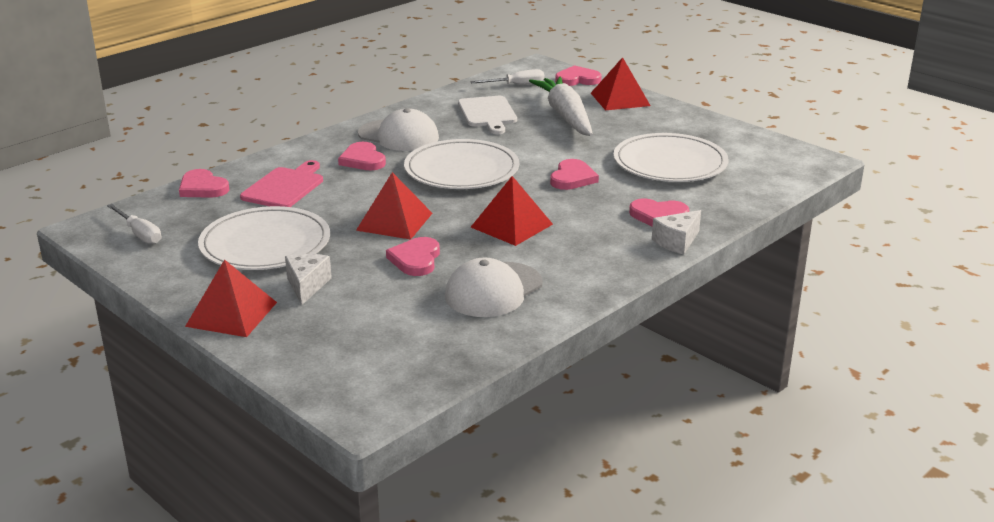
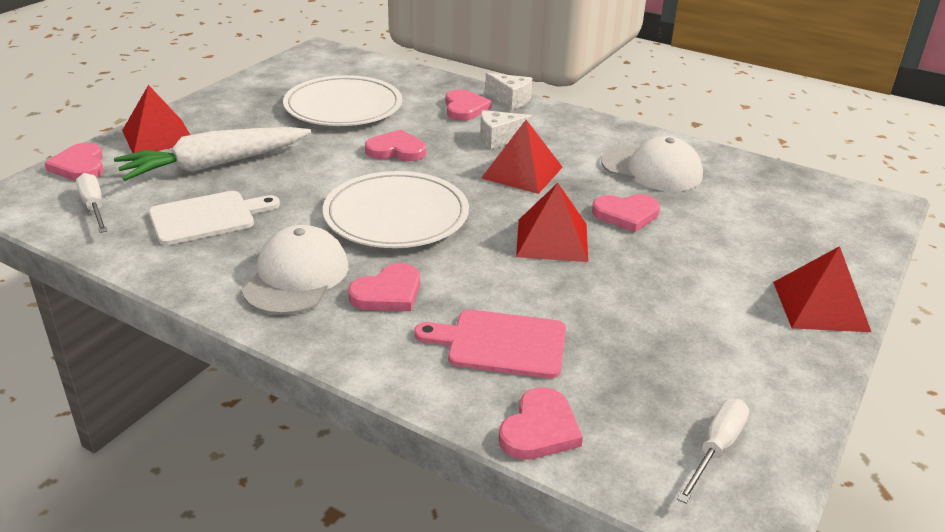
camera: 105 degrees left, 5 degrees up
white plate [198,206,330,270] -> none
white cheese [285,254,332,305] -> white cheese moved to [480,110,532,149]

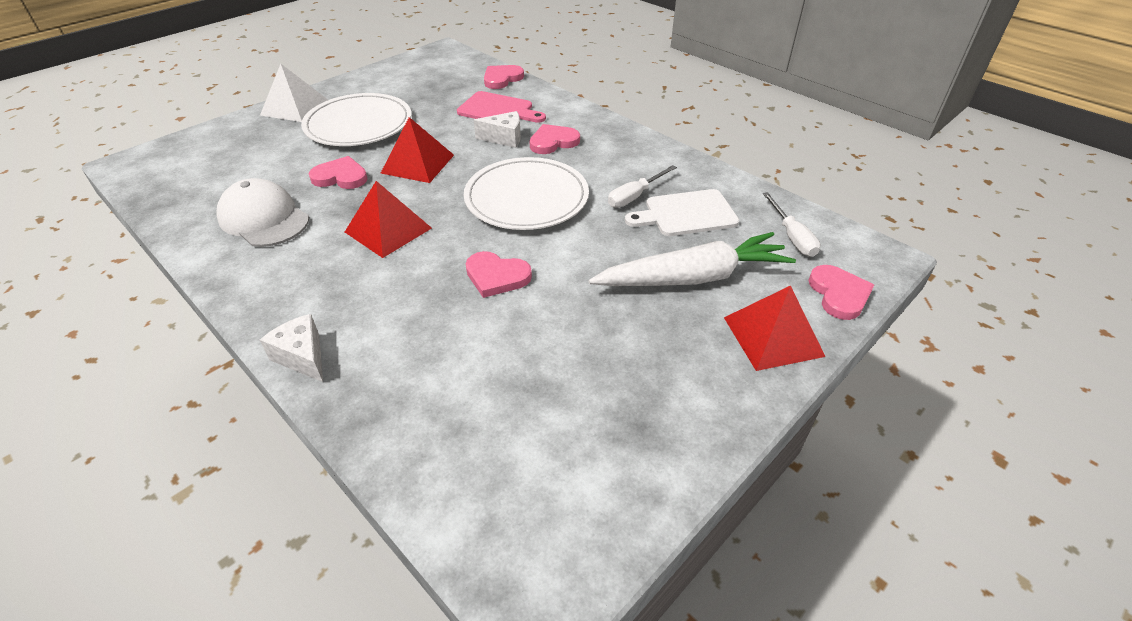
camera: 165 degrees left, 10 degrees up
white cap [242,225,348,315] -> none
white plate [283,75,402,126] -> white plate moved to [301,93,411,146]
pink heart [445,89,492,121] -> none
white cheese [480,110,532,149] -> white cheese moved to [474,111,521,148]
white screwdriver [677,399,749,504] -> white screwdriver moved to [608,165,677,208]
red pyramid [773,246,871,332] -> white pyramid [260,64,328,122]

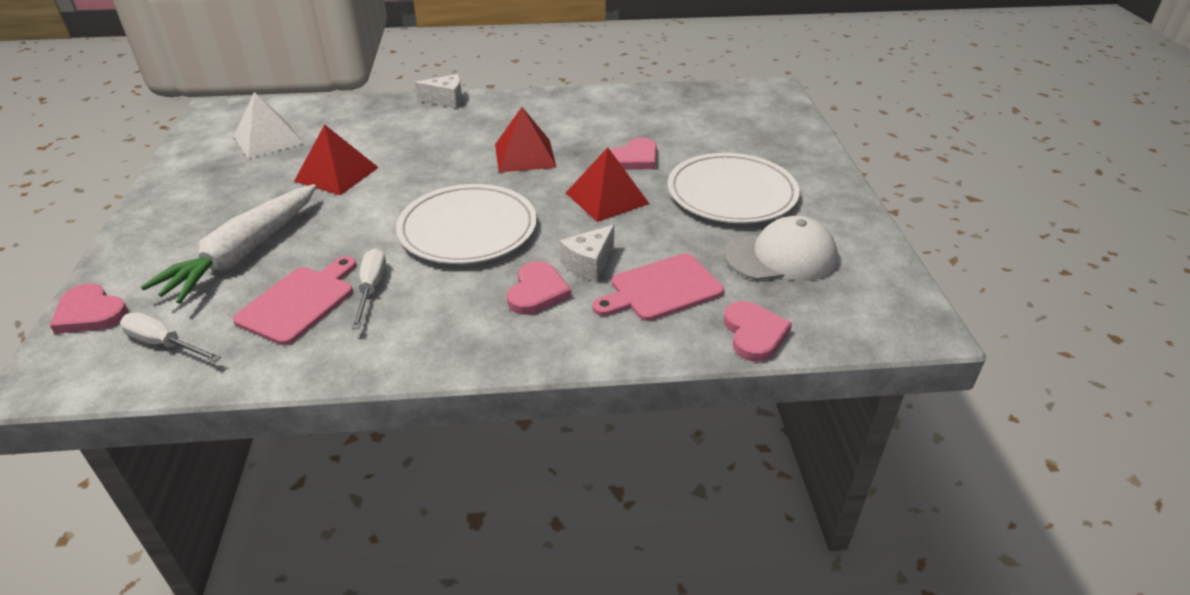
camera: 130 degrees right, 5 degrees down
white cap [216,178,309,247] -> white cap moved to [724,216,837,281]
white pyramid [260,64,328,122] -> white pyramid moved to [234,92,304,159]
pink heart [466,251,532,298] -> none
white cutting board [625,189,739,236] -> pink cutting board [233,256,356,345]
red pyramid [724,285,825,371] -> red pyramid moved to [294,124,379,195]

